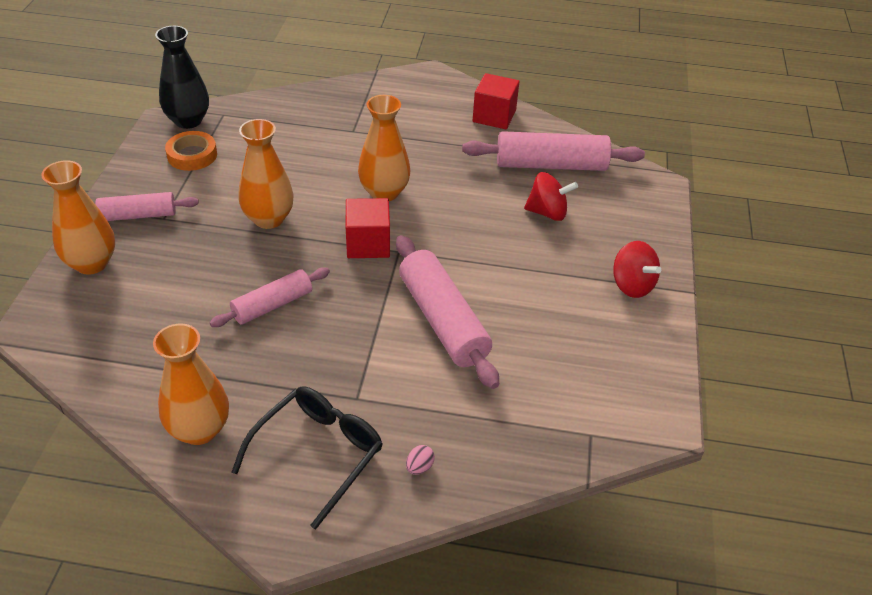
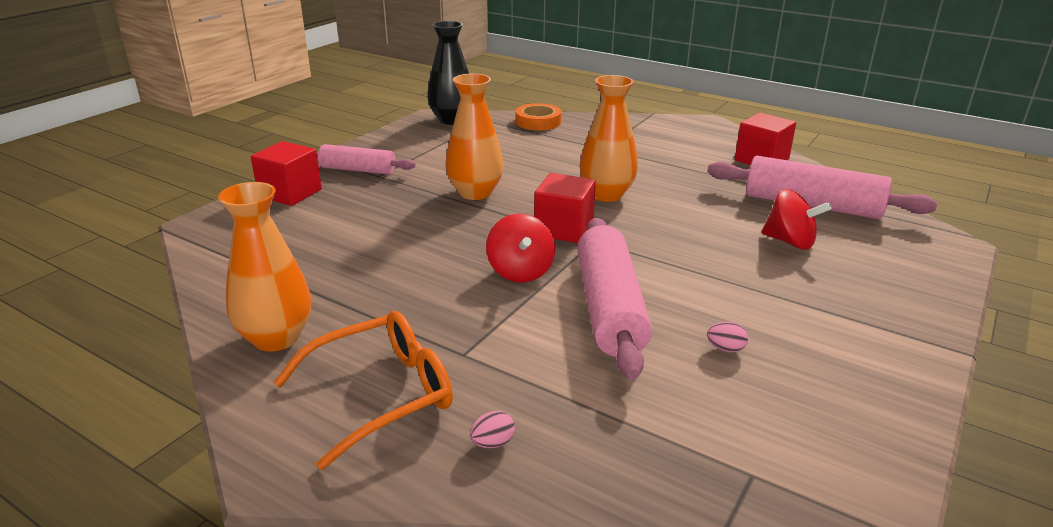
camera: 25 degrees right, 15 degrees down
orange vase [41,160,115,275] -> red cube [251,141,322,206]
orange tape [165,131,217,171] -> orange tape moved to [516,103,562,130]
pink rolling pin [209,268,330,327] -> none
black glasses [232,386,383,530] -> orange glasses [273,311,453,470]
red spinning top [613,241,661,298] -> red spinning top moved to [486,214,555,282]
none -> pink egg [707,322,748,352]

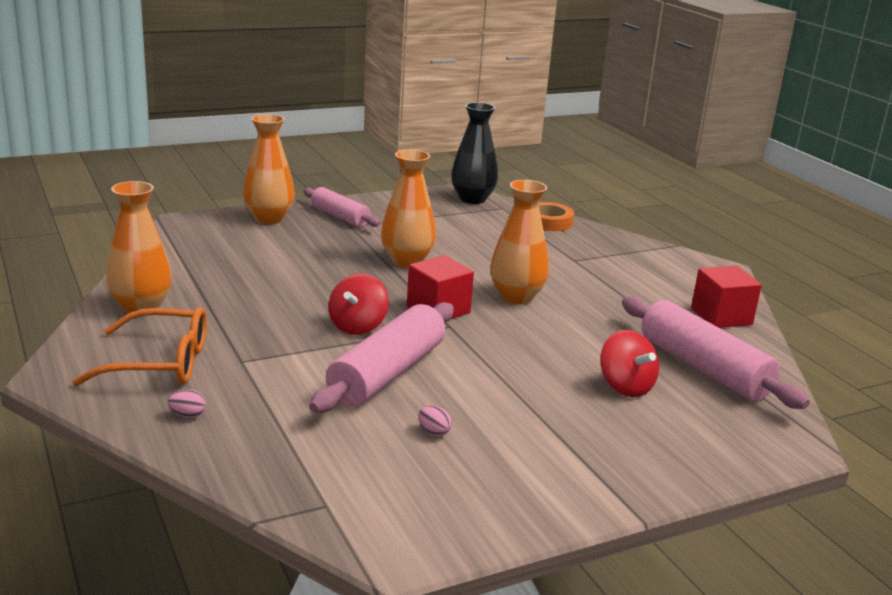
camera: 30 degrees right, 5 degrees down
red cube [251,141,322,206] -> orange vase [243,114,295,224]

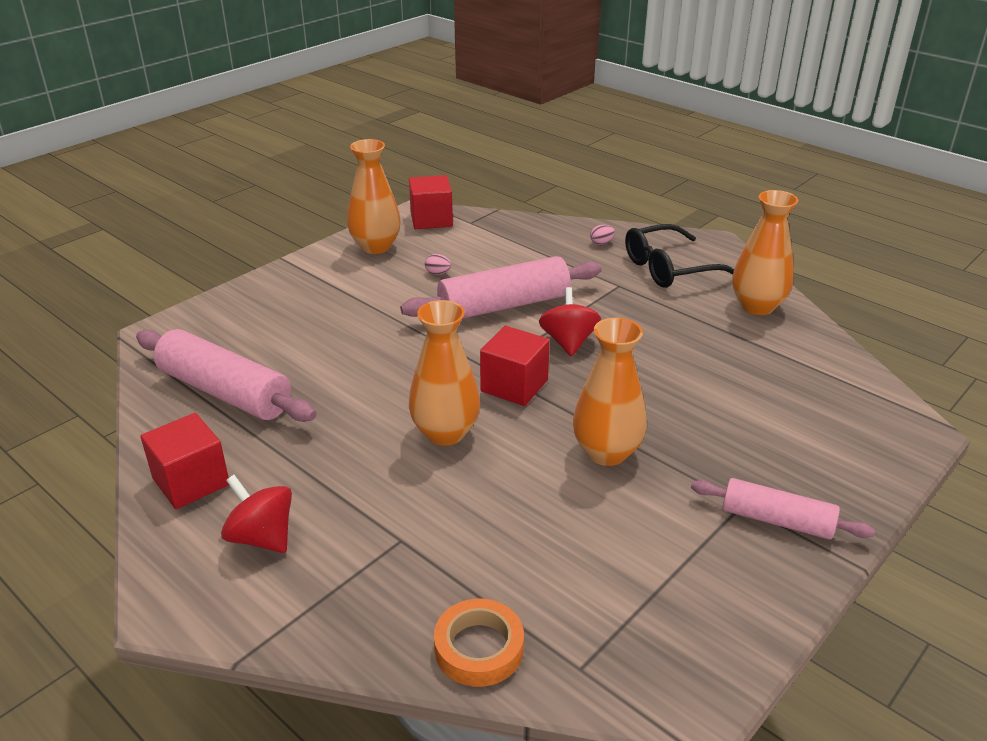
camera: 160 degrees right, 10 degrees up
orange glasses [72,307,207,386] -> black glasses [625,224,734,288]
orange vase [243,114,295,224] -> orange vase moved to [347,139,401,254]
pink rolling pin [309,302,454,413] -> pink rolling pin turned 60 degrees clockwise [400,256,602,319]
black vase [451,102,498,204] -> none
red spinning top [600,330,659,397] -> red spinning top moved to [221,475,292,553]
none -> red cube [409,175,453,229]

